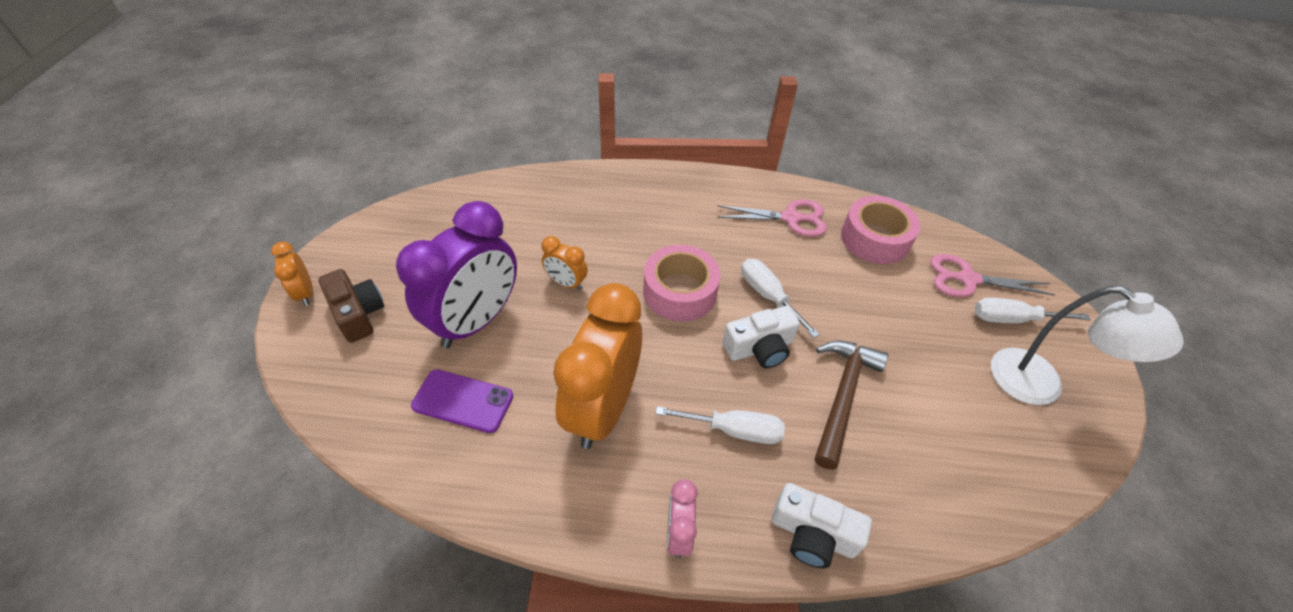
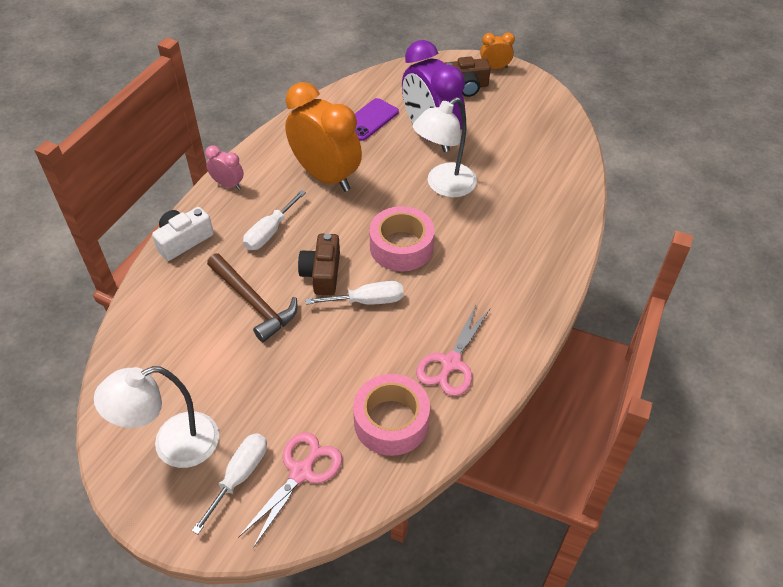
camera: 115 degrees right, 0 degrees up
orange clock [541,236,588,290] -> white lamp [413,97,477,198]
white camera [723,306,800,368] -> brown camera [298,233,340,295]

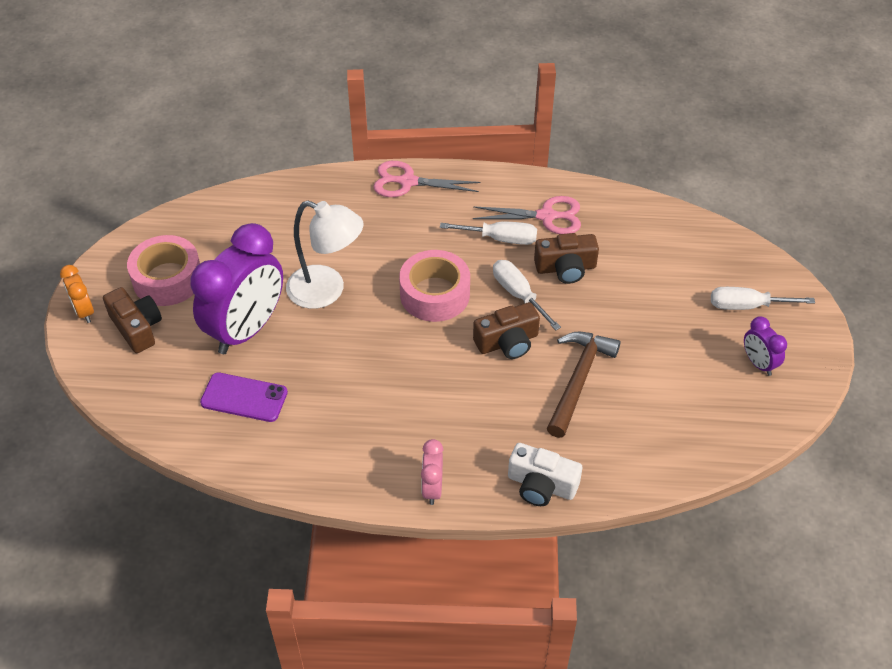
camera: 115 degrees left, 0 degrees up
white lamp [94,366,219,468] -> purple clock [744,316,787,376]
pink scissors [238,432,342,548] -> pink scissors moved to [373,161,480,197]
white screwdriver [243,190,306,250] -> white screwdriver moved to [440,222,537,245]
orange clock [285,82,362,192] -> none
pink tape [353,374,430,456] -> pink tape moved to [127,235,200,306]
none -> brown camera [534,233,599,284]

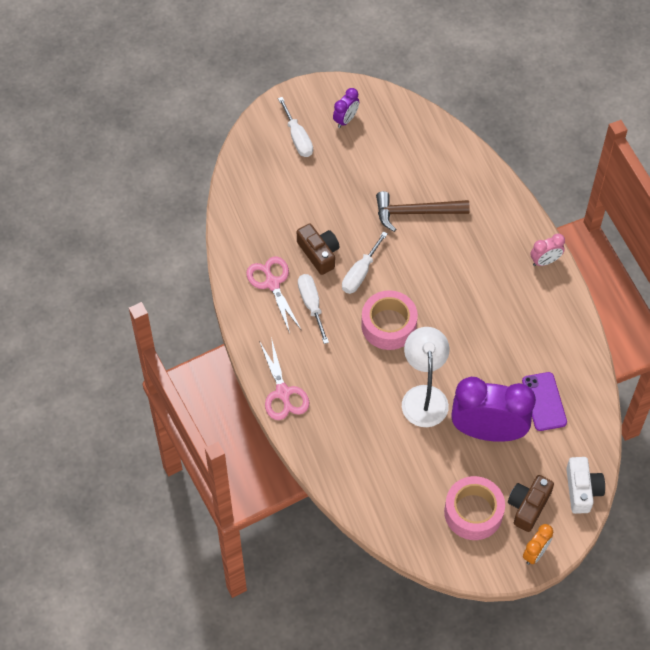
camera: 115 degrees left, 10 degrees up
brown camera [473,302,540,359] -> none
white camera [508,443,582,506] -> white camera moved to [566,457,605,514]

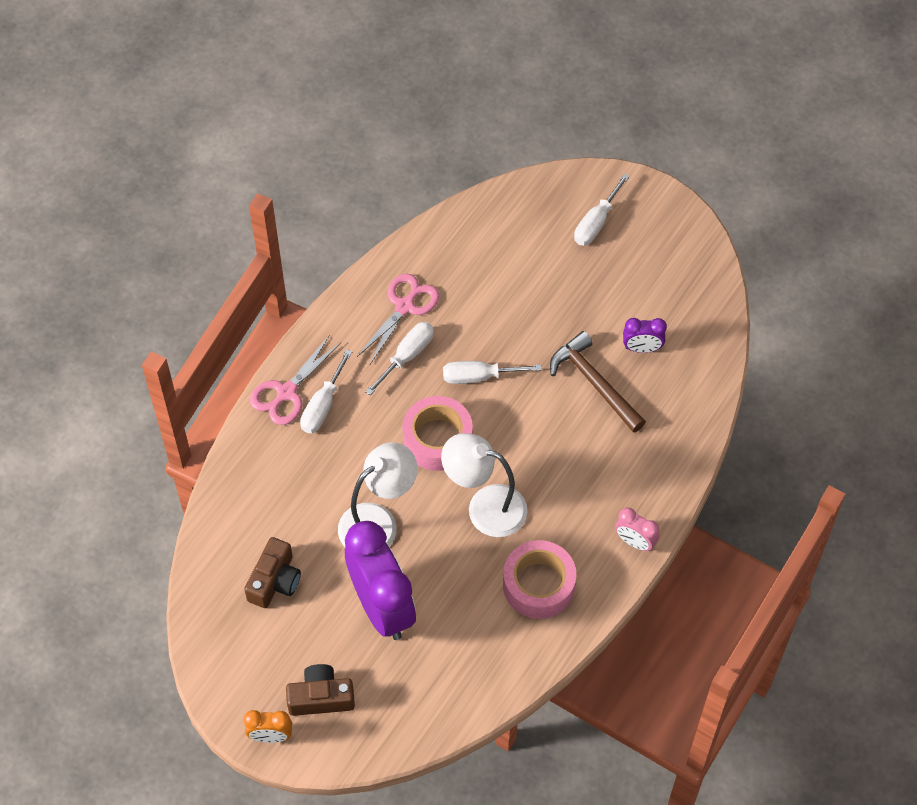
camera: 55 degrees right, 0 degrees up
brown camera [297,223,340,275] -> brown camera moved to [244,537,301,608]
purple clock [333,88,359,128] -> purple clock moved to [623,318,667,353]
pink tape [444,476,505,540] -> pink tape moved to [503,540,576,619]
purple phone [522,372,567,431] -> none
white camera [566,457,605,514] -> none
none -> white screwdriver [300,349,352,433]
none -> white lamp [441,433,528,537]

